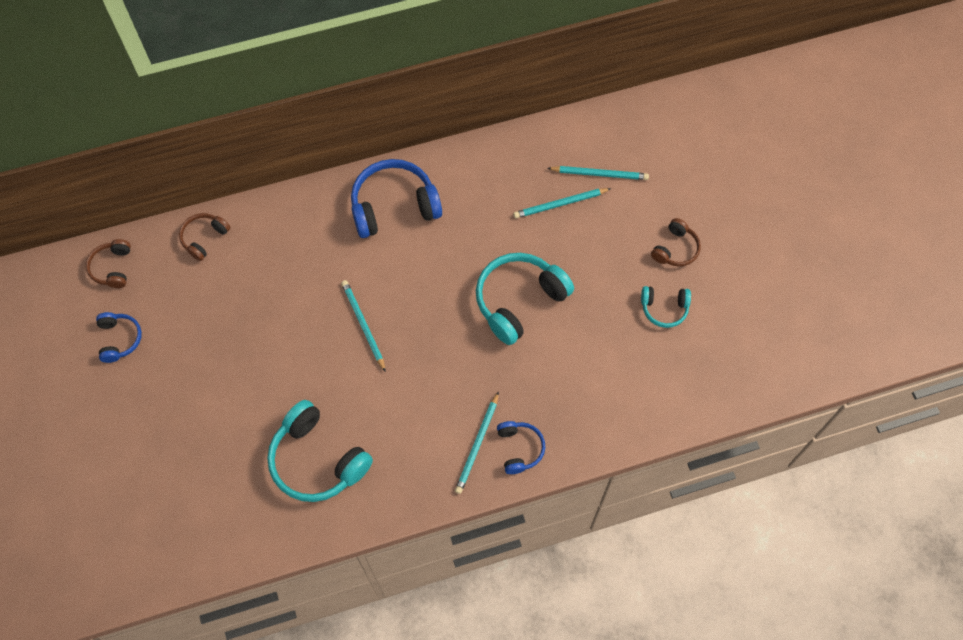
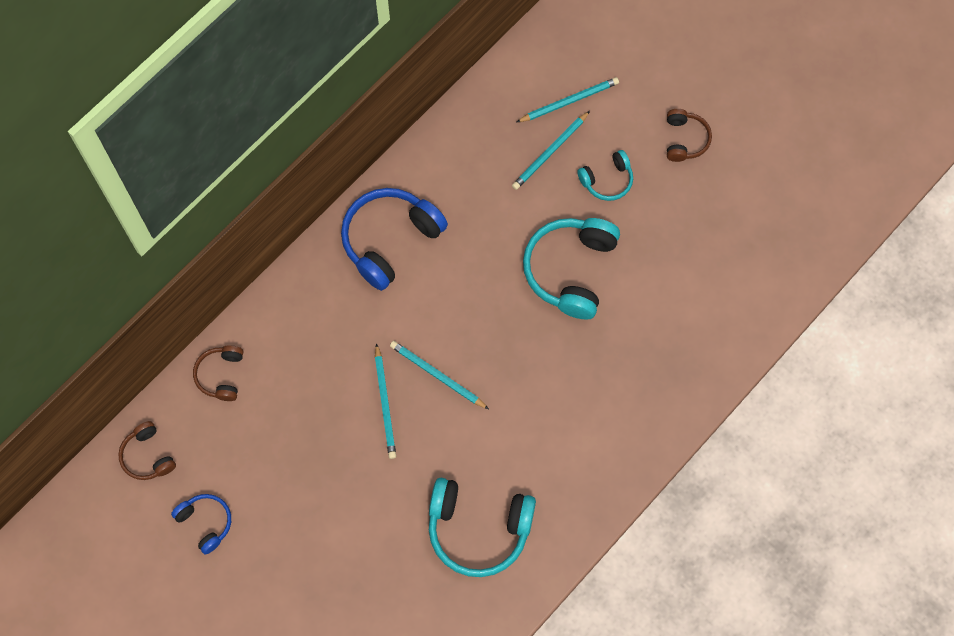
camera: 30 degrees left, 5 degrees up
turquoise pencil [455,391,499,494] -> turquoise pencil moved to [375,343,396,459]
blue headphones [497,421,545,474] -> none
turquoise headphones [641,286,691,328] -> turquoise headphones moved to [577,150,633,201]

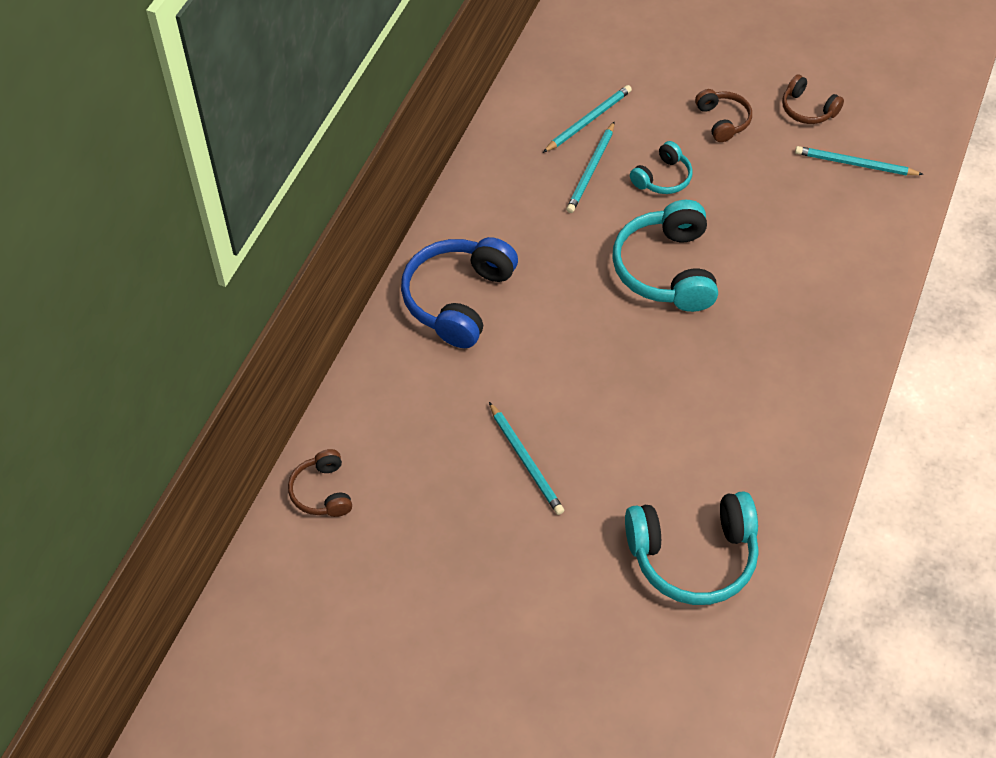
camera: 20 degrees left, 15 degrees down
brown headphones [118,421,176,480] -> brown headphones moved to [782,75,844,124]
blue headphones [171,494,231,555] -> none
turquoise pencil [390,341,489,409] -> turquoise pencil moved to [795,146,924,176]

